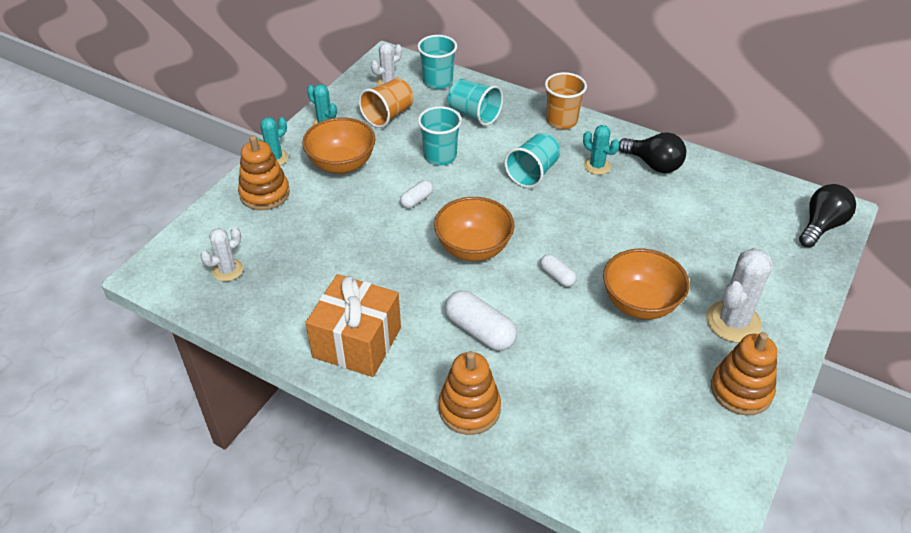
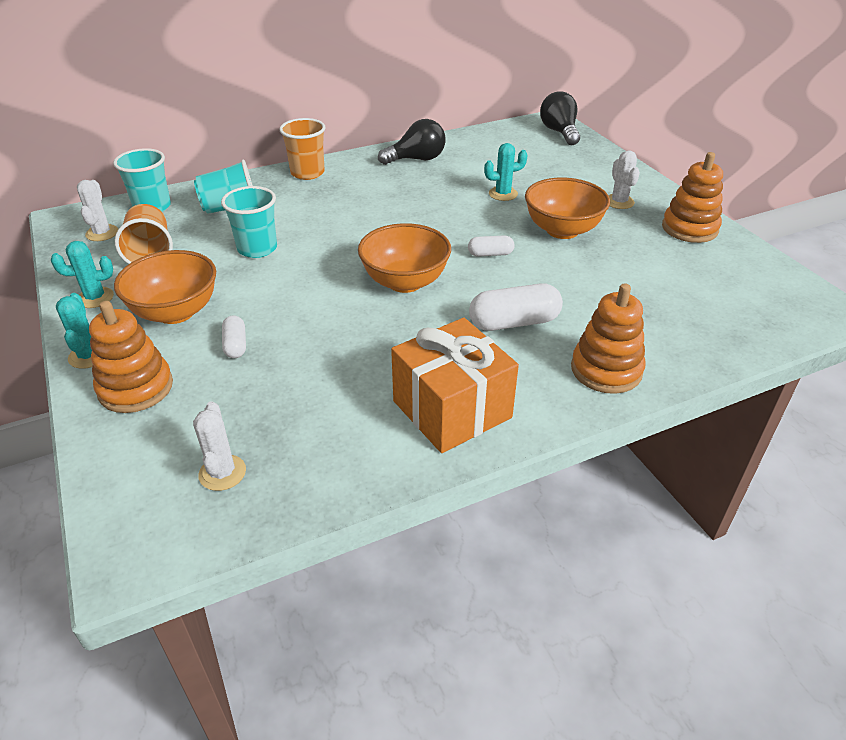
camera: 55 degrees left, 5 degrees down
white capsule [400,180,433,209] -> white capsule moved to [222,316,246,358]
turquoise cup [504,133,560,188] -> none
turquoise cactus [583,125,619,175] -> turquoise cactus moved to [484,143,528,201]
white cactus [706,248,774,343] -> white cactus [609,150,640,209], size x0.60

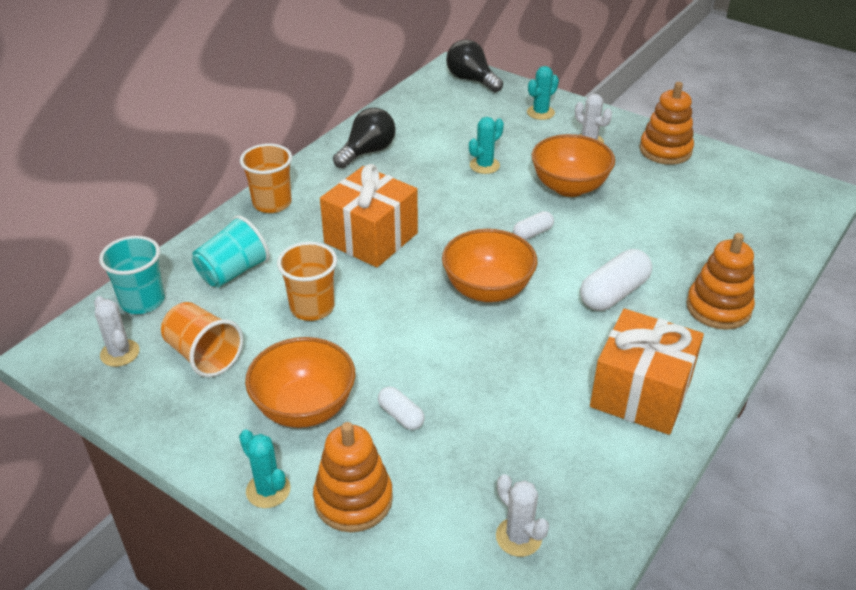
camera: 30 degrees left, 0 degrees up
turquoise cactus [51,241,114,308] -> turquoise cactus moved to [527,66,559,120]
turquoise cup [221,186,277,258] -> orange cup [277,242,337,321]
none -> orange gift [320,164,418,268]

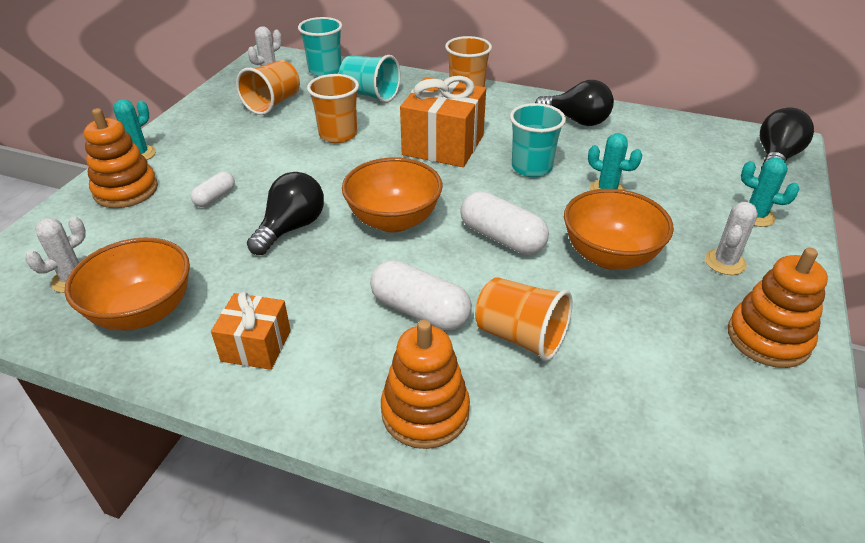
camera: 75 degrees right, 0 degrees up
orange bowl [245,337,356,428] -> orange bowl moved to [65,238,190,330]
white capsule [513,211,554,240] -> white capsule [460,191,549,255], size x1.79
orange gift [590,309,704,435] -> orange gift [211,292,291,370], size x0.58
none -> black light bulb [247,172,324,255]
none -> orange cup [475,277,573,361]
none -> turquoise cup [510,103,566,177]

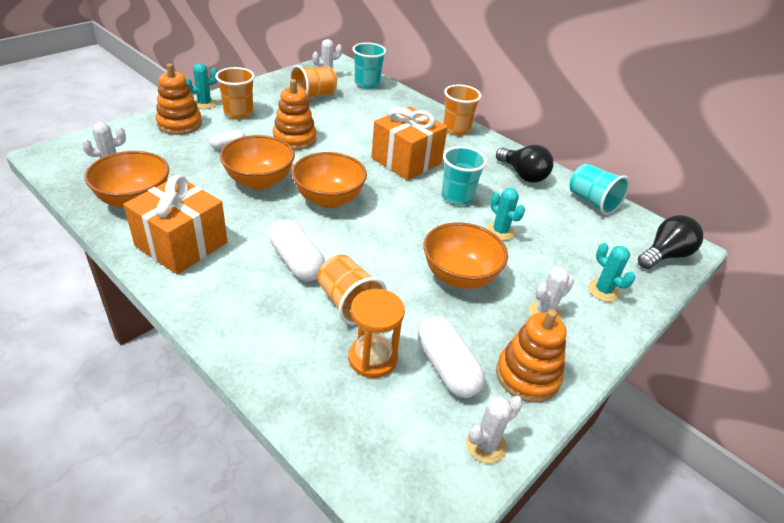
camera: 20 degrees right, 0 degrees up
orange gift [211,292,291,370] -> orange gift [123,175,228,274], size x1.73
black light bulb [247,172,324,255] -> orange bowl [220,135,295,190]
orange cup [307,74,359,143] -> orange cup moved to [215,67,255,119]
turquoise cup [339,55,401,103] -> turquoise cup moved to [570,163,630,215]
orange stacking toy [381,320,470,449] -> orange stacking toy moved to [273,79,317,150]
white capsule [460,191,549,255] -> white capsule moved to [418,317,485,398]
none -> orange hourglass [348,289,405,378]
none -> white cactus [466,396,523,464]

